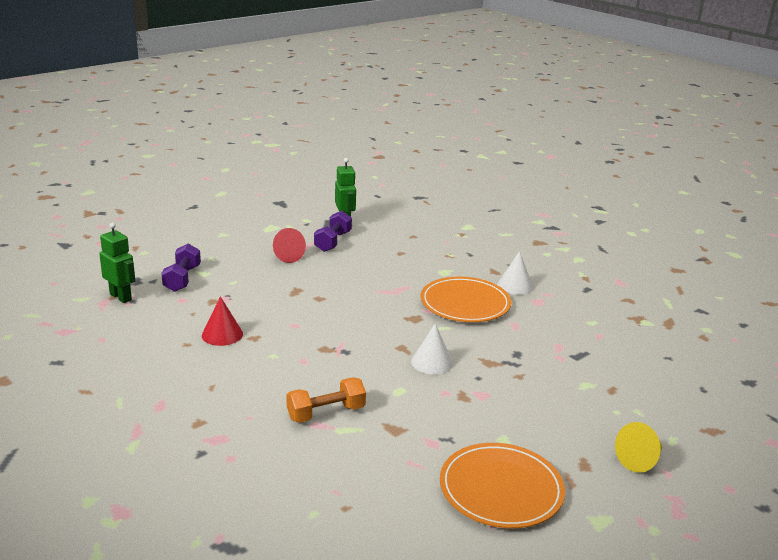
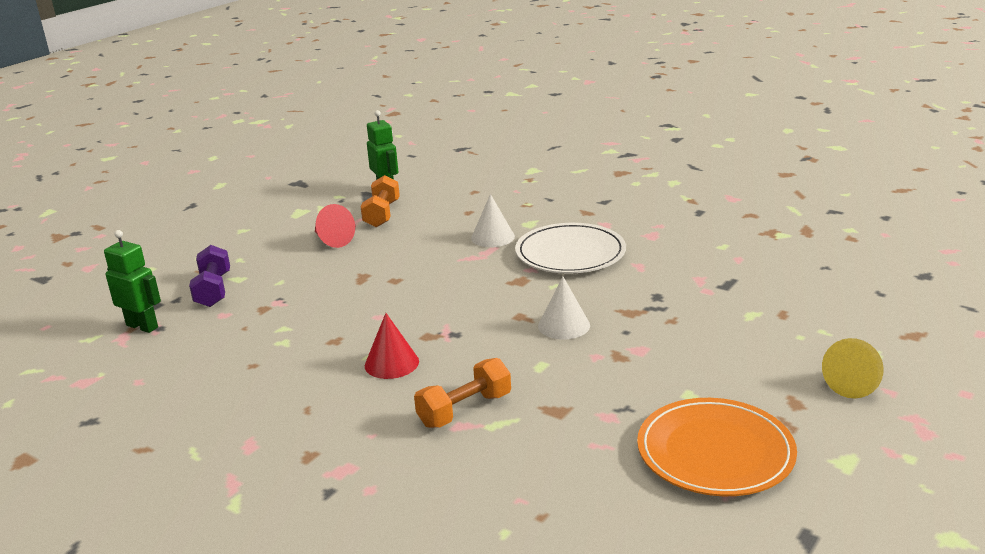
camera: 10 degrees left, 0 degrees up
red cone [202,296,243,346] -> red cone moved to [365,313,419,379]
purple dumbbell [314,211,352,252] -> orange dumbbell [360,175,400,228]
orange plate [421,277,511,322] -> white plate [515,223,626,273]
white cone [497,251,533,295] -> white cone moved to [471,194,515,247]

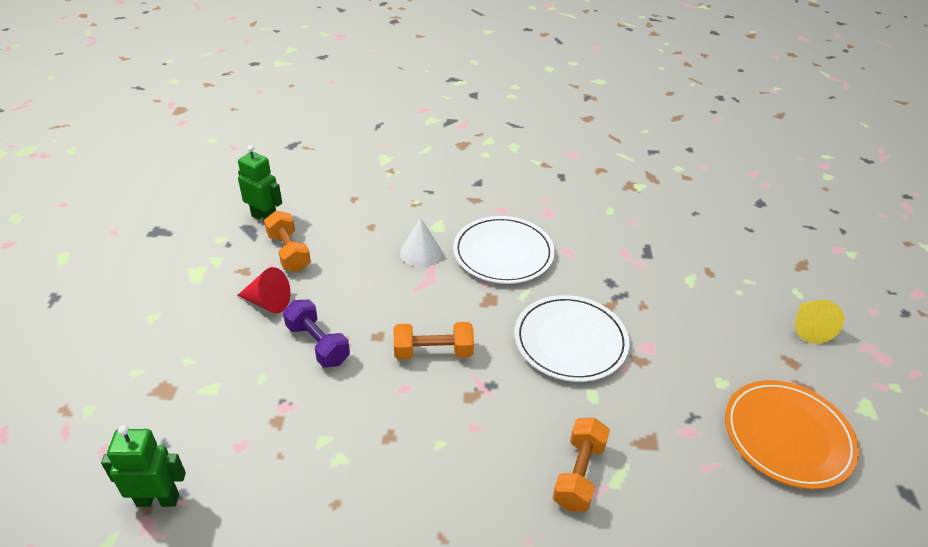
camera: 35 degrees left, 15 degrees up
purple dumbbell [189,245,230,307] -> purple dumbbell moved to [283,300,350,368]
red cone [365,313,419,379] -> none
white cone [538,277,590,340] -> white plate [514,295,630,382]
none -> orange dumbbell [394,322,474,359]

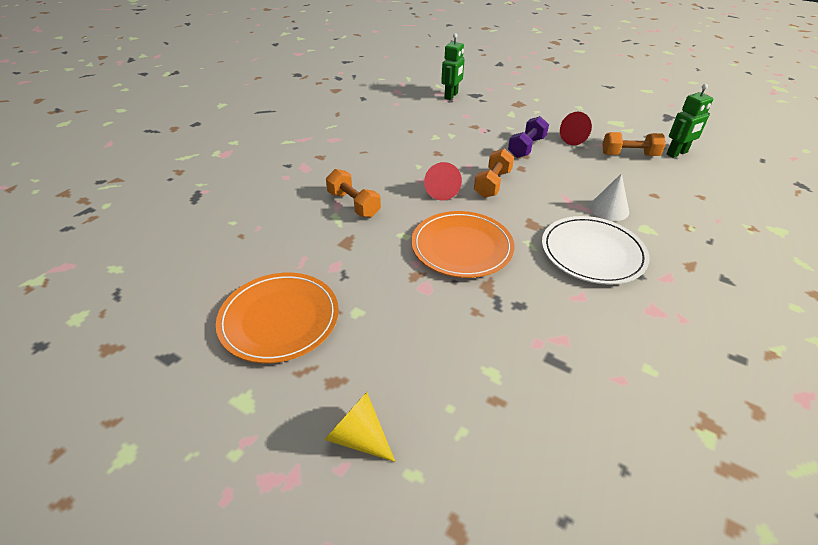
camera: 120 degrees right, 0 degrees up
purple dumbbell [283,300,350,368] -> purple dumbbell turned 45 degrees counterclockwise [508,116,549,158]
white plate [514,295,630,382] -> orange plate [411,211,515,278]
none -> red cone [424,162,462,201]

